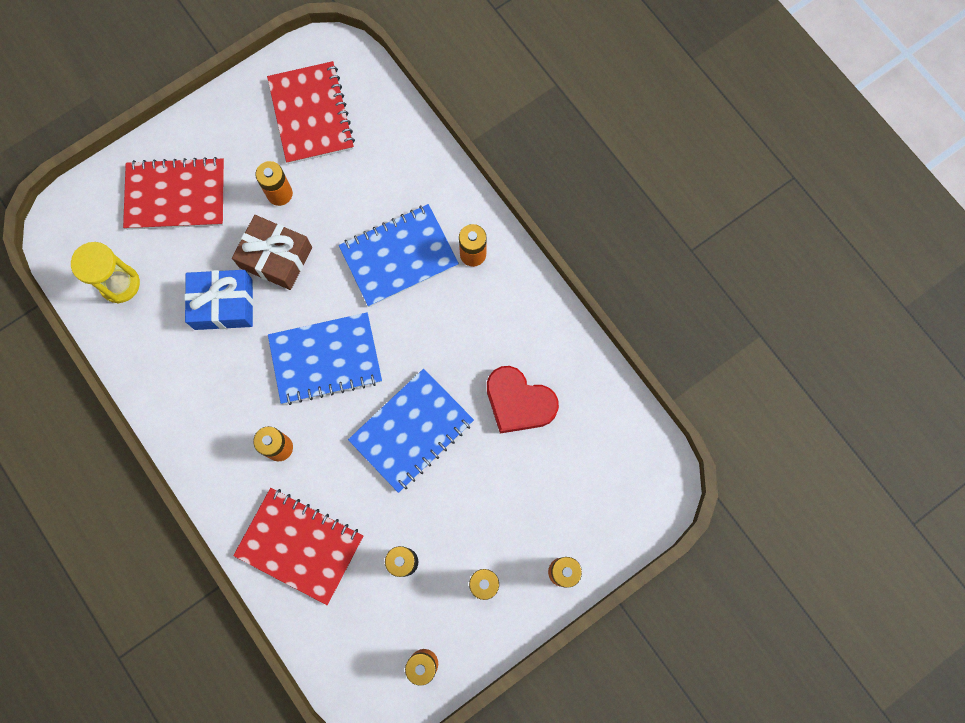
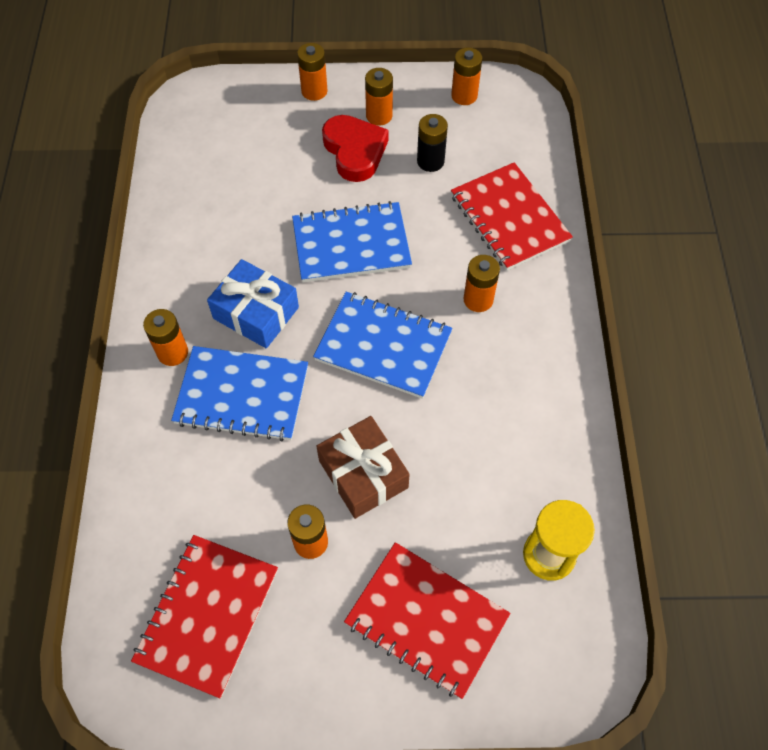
camera: 145 degrees left, 15 degrees down
blue gift [184,270,253,330] -> blue gift moved to [207,259,299,348]
red heart [487,366,559,434] -> red heart moved to [322,115,389,182]

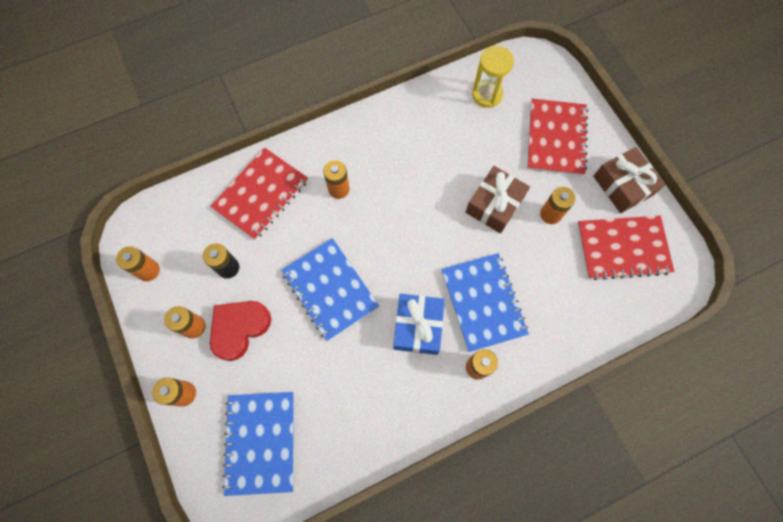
camera: 115 degrees left, 10 degrees up
blue notebook [313,292,452,399] -> blue notebook moved to [222,392,294,496]
none -> brown gift [593,147,665,213]

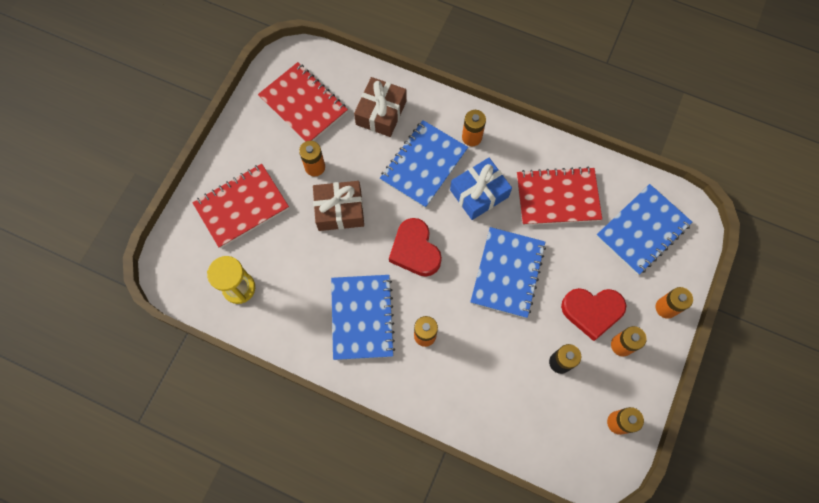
camera: 130 degrees left, 0 degrees up
red notebook [211,147,308,240] -> red notebook moved to [517,167,602,225]
brown gift [593,147,665,213] -> brown gift moved to [354,77,407,137]
none -> blue notebook [331,275,395,360]
none -> red heart [389,218,442,277]

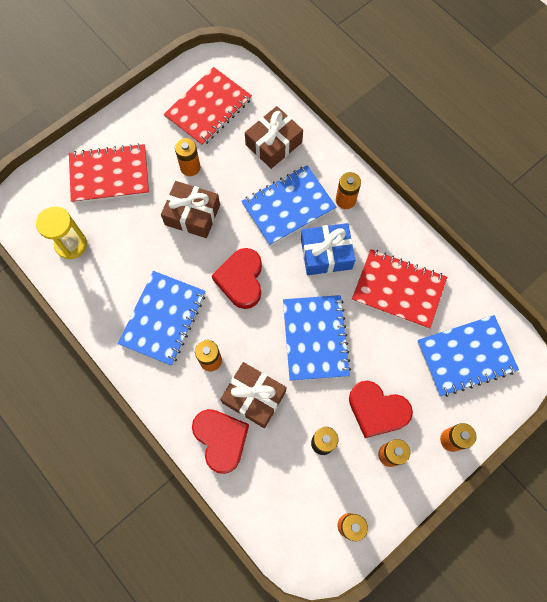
camera: 25 degrees right, 0 degrees up
red notebook [258,62,348,142] -> red notebook turned 60 degrees clockwise [164,67,252,146]
blue notebook [470,227,546,318] -> blue notebook turned 45 degrees counterclockwise [283,295,351,381]
none -> red heart [192,409,249,474]
none -> brown gift [220,362,286,428]

